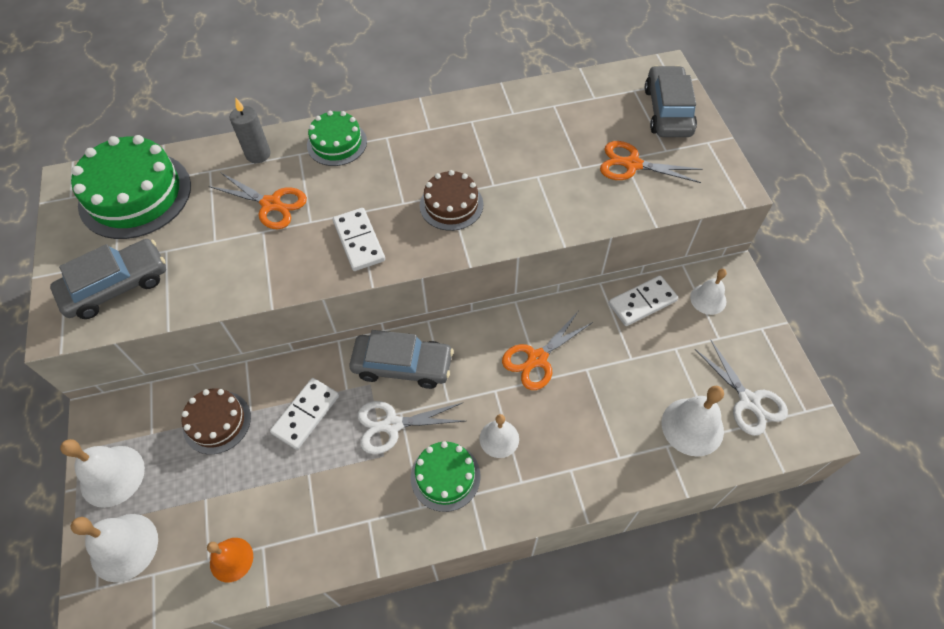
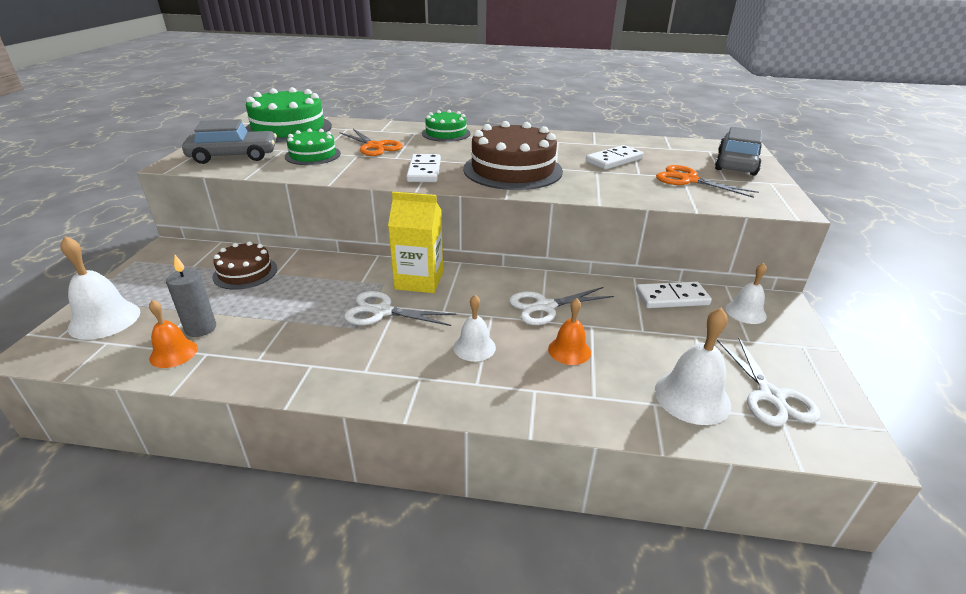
camera: 20 degrees right, 25 degrees down
white bell [60,439,145,508] -> none
grey candle [230,98,271,163] -> grey candle moved to [166,255,216,337]
white domino [270,378,339,450] -> white domino moved to [586,145,644,169]
grey car [349,330,454,389] -> yellow carton [388,192,443,293]
green cake [411,441,481,512] -> green cake moved to [285,128,341,165]
brown cake [420,170,483,231] -> brown cake [463,121,563,190], size x1.75
orange scissors [502,312,593,390] -> white scissors [509,287,614,325]
none -> orange bell [548,298,591,365]

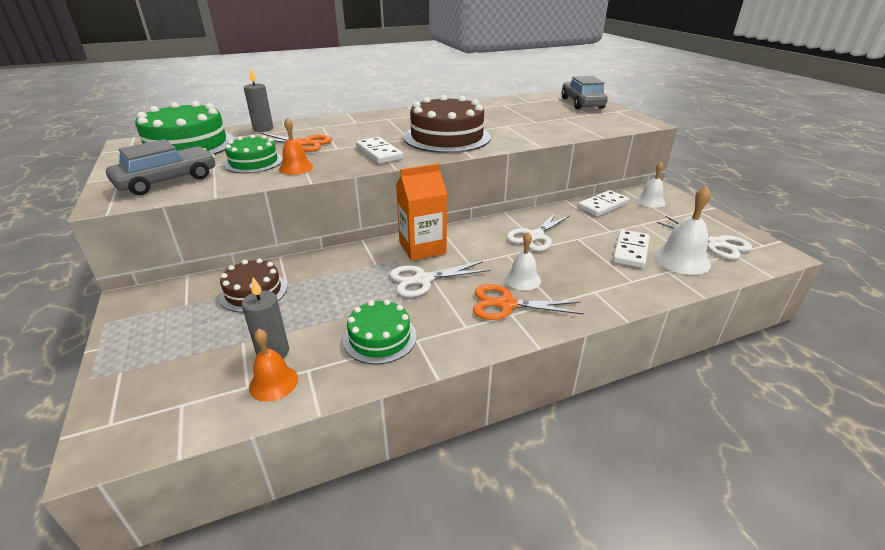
camera: 30 degrees left, 0 degrees up
white bell [60,236,140,340] -> none
yellow carton [388,192,443,293] -> orange carton [396,164,447,261]
green cake [422,110,471,142] -> green cake moved to [343,300,417,364]
orange bell [548,298,591,365] -> orange bell moved to [279,118,313,175]
white domino [586,145,644,169] -> white domino moved to [613,229,650,268]
orange scissors [656,165,759,198] -> orange scissors moved to [473,284,584,320]
none -> grey candle [244,68,273,132]

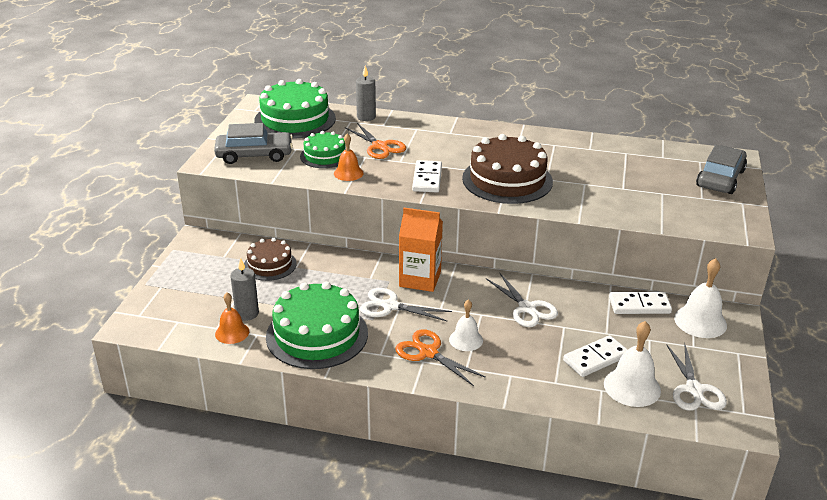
camera: 35 degrees right, 0 degrees up
green cake [343,300,417,364] -> green cake [266,282,368,369], size x1.75
white scissors [506,211,571,251] -> white scissors turned 105 degrees counterclockwise [486,272,558,327]
white bell [636,161,665,208] -> white bell [674,258,727,338], size x1.56

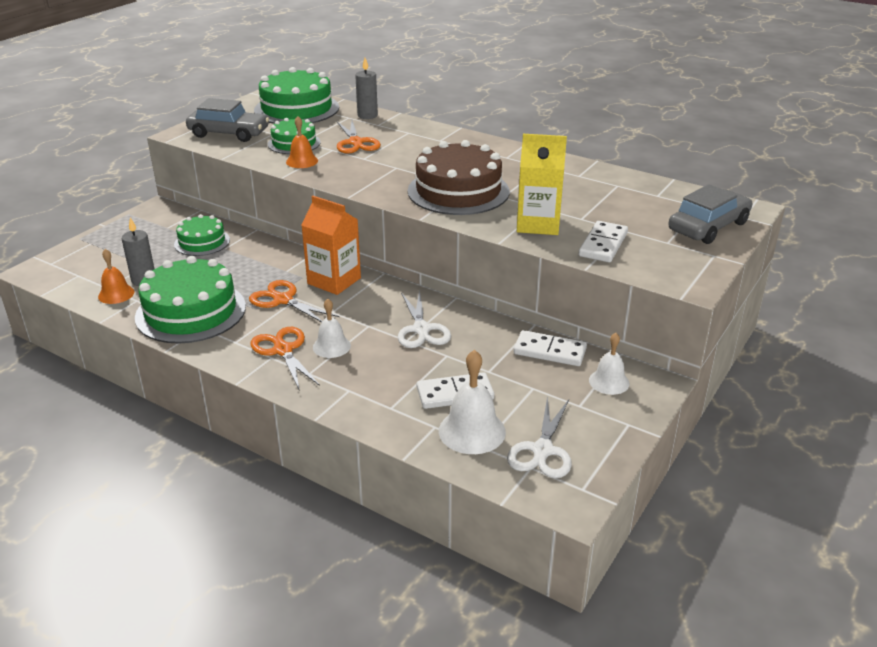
camera: 20 degrees right, 0 degrees up
brown cake [244,238,297,281] -> green cake [174,214,230,256]
white scissors [360,288,452,322] -> orange scissors [249,280,339,322]
white domino [412,160,442,192] -> white domino moved to [579,221,628,262]
white bell [674,258,727,338] -> white bell [589,333,629,395], size x0.64
none -> yellow carton [517,134,567,235]

